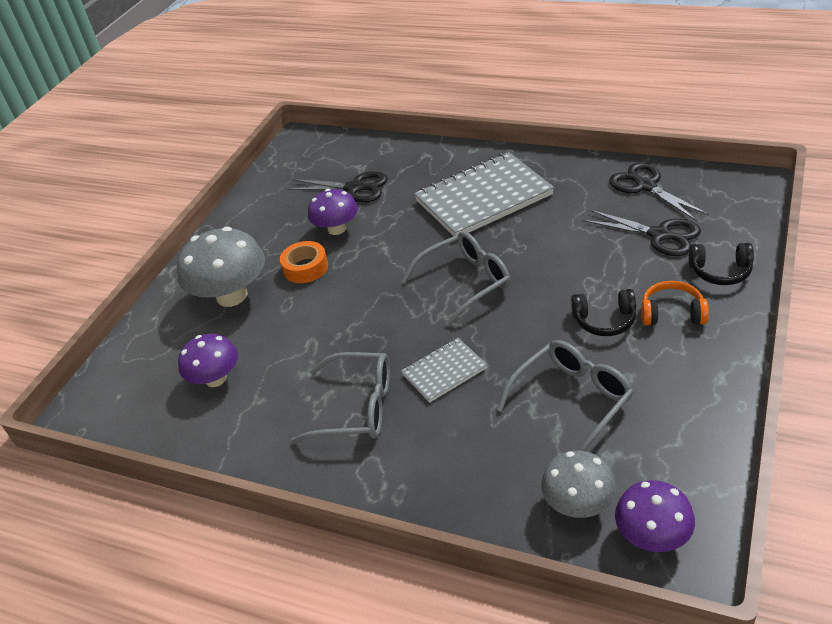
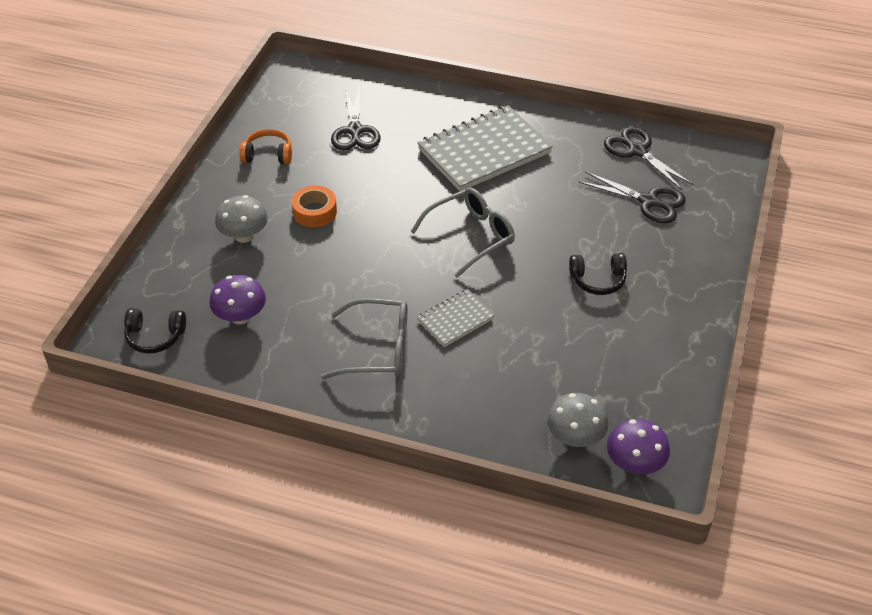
camera: 10 degrees left, 5 degrees up
grey mushroom [177,227,265,307] -> grey mushroom [215,195,268,243], size x0.62
black scissors [288,171,388,203] -> black scissors turned 75 degrees clockwise [331,86,381,150]
purple mushroom [308,189,358,235] -> none
grey glasses [497,340,633,451] -> none
orange headphones [641,281,709,325] -> orange headphones moved to [239,129,292,164]
black headphones [689,243,754,285] -> black headphones moved to [124,308,186,353]

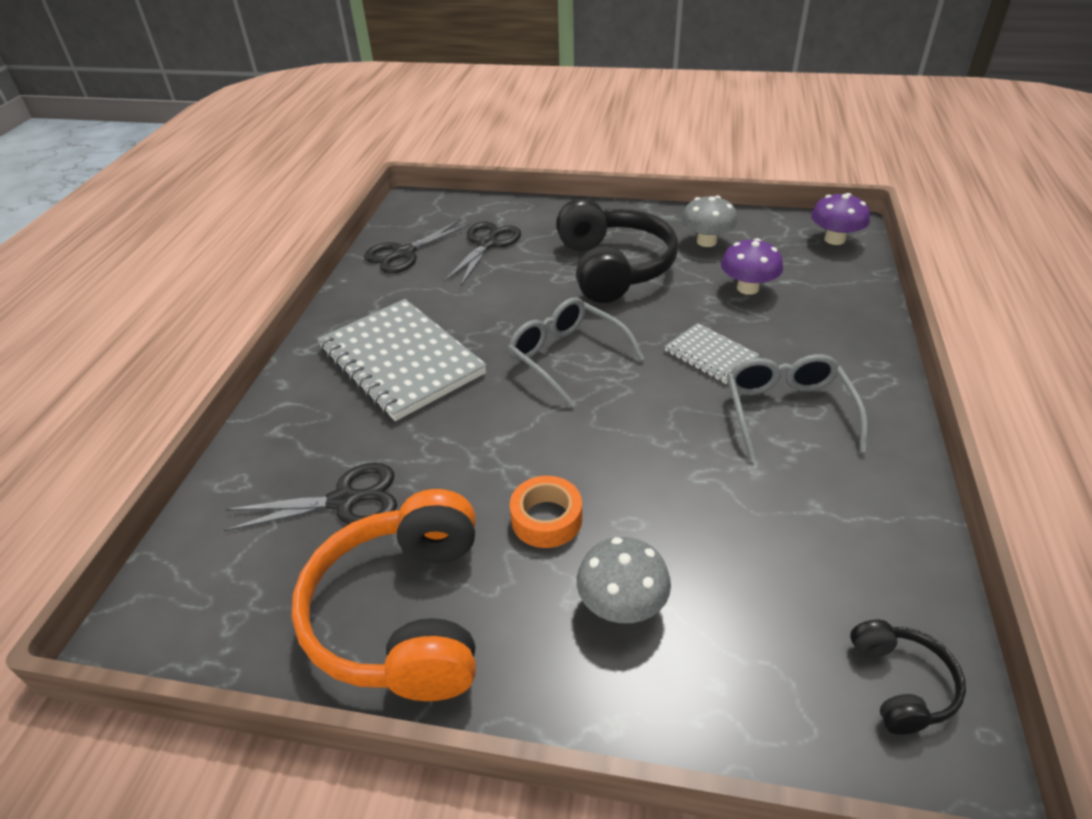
camera: 95 degrees left, 5 degrees down
purple mushroom [210,275,266,325] -> purple mushroom moved to [721,238,783,295]
orange headphones [239,129,292,164] -> orange headphones [292,489,476,701], size x2.10
grey mushroom [547,393,609,447] -> grey mushroom moved to [681,196,738,247]
black headphones [569,253,627,295] -> black headphones [556,198,678,303], size x2.10

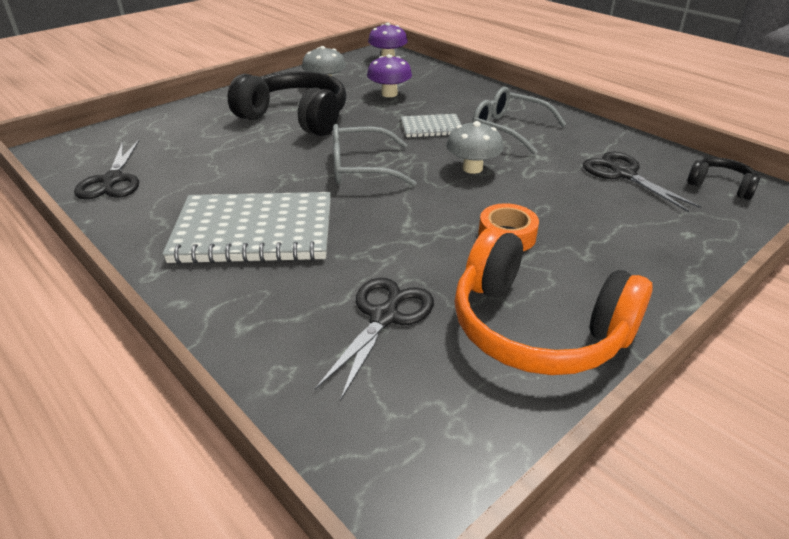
camera: 55 degrees left, 5 degrees down
black scissors [444,222,521,286] -> black scissors moved to [583,152,701,212]
grey mushroom [577,537,671,623] -> grey mushroom moved to [446,121,504,174]

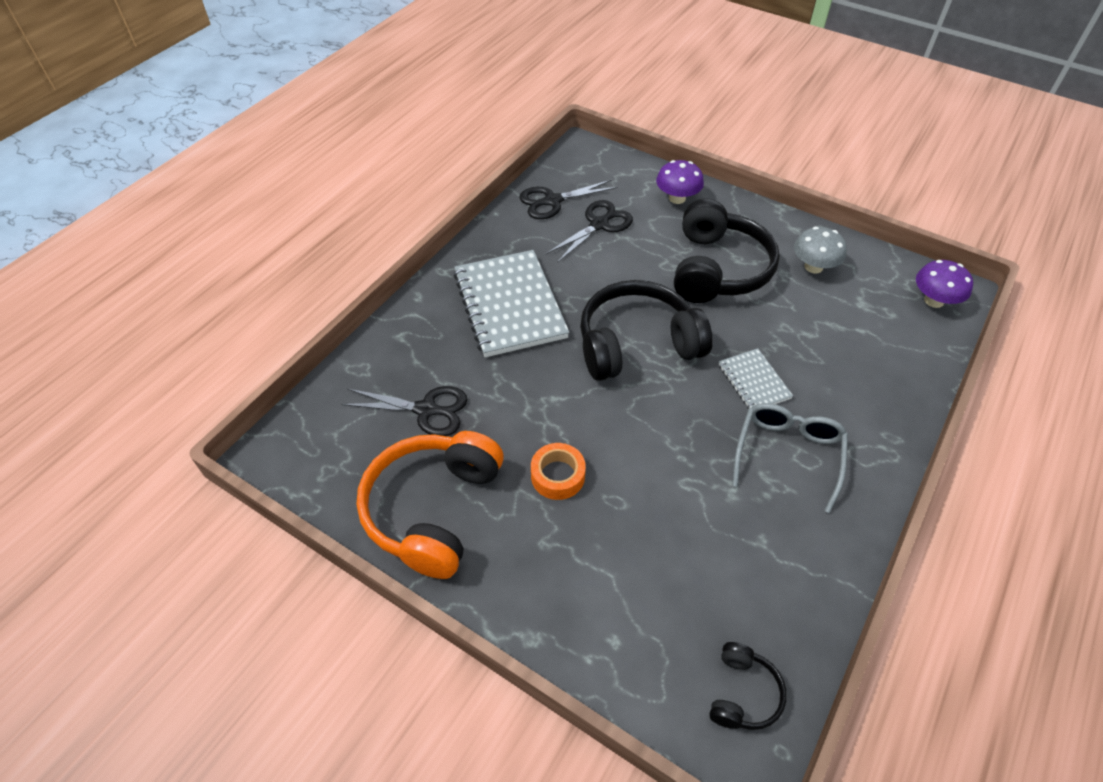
camera: 75 degrees right, 15 degrees up
grey glasses [333,124,417,186] -> black headphones [580,280,713,381]
purple mushroom [367,54,412,97] -> purple mushroom moved to [656,160,704,204]
grey mushroom [446,121,504,174] -> none
black scissors [583,152,701,212] -> black scissors moved to [546,200,633,263]

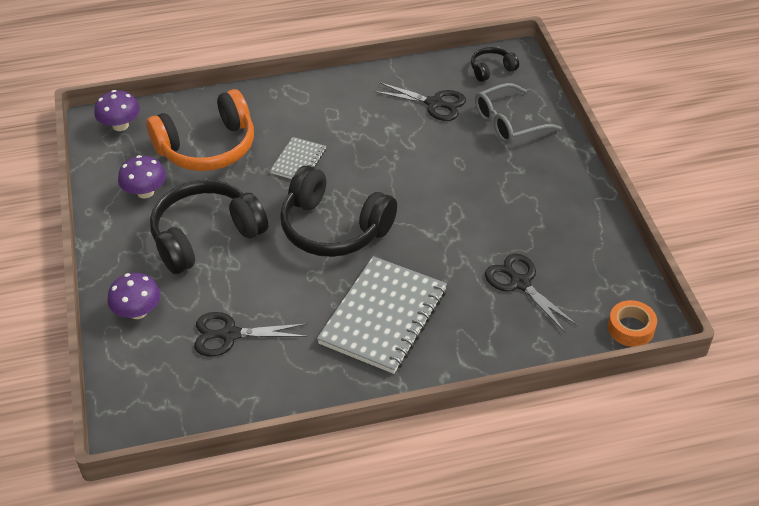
camera: 135 degrees left, 5 degrees down
orange headphones [357,431,504,579] -> orange headphones moved to [146,89,254,171]
black scissors [520,180,618,219] -> black scissors moved to [373,82,466,121]
orange tape [531,443,586,500] -> orange tape moved to [608,300,657,347]
grey glasses [732,403,848,513] -> grey glasses moved to [475,83,562,144]
grey mushroom [794,227,847,273] -> purple mushroom [118,155,166,198]

